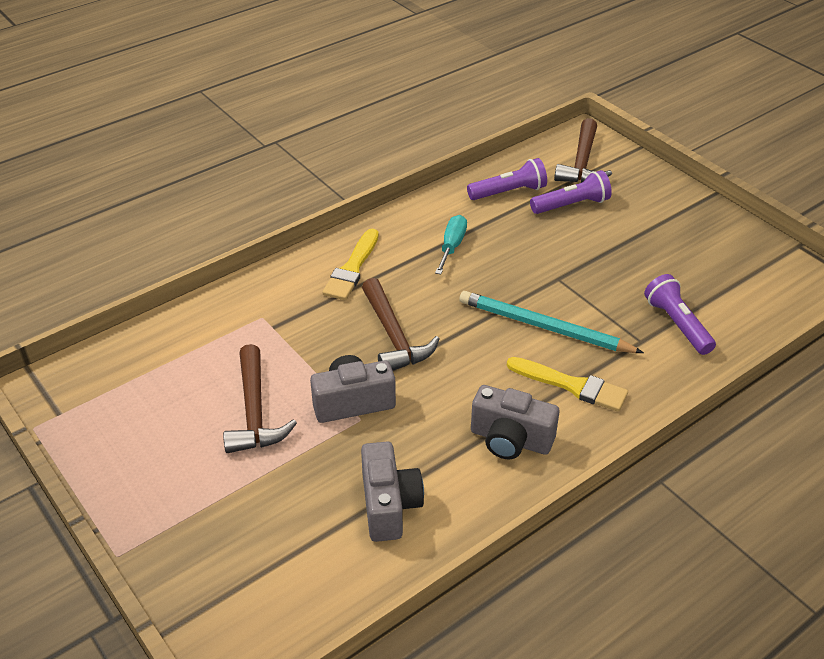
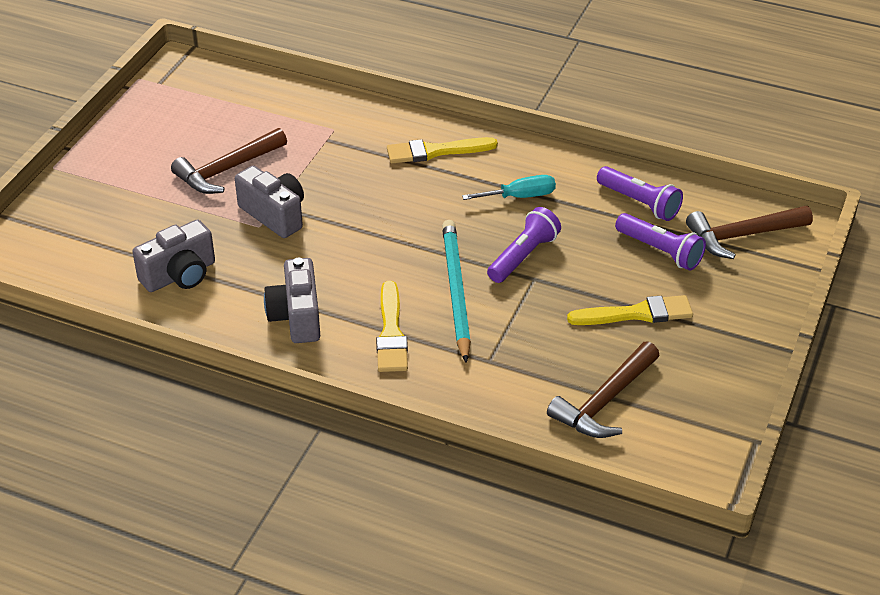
camera: 60 degrees right, 0 degrees up
brown hammer [362,278,440,370] -> brown hammer moved to [547,341,660,438]
purple flashlight [644,274,716,355] -> purple flashlight moved to [487,207,561,283]
none -> yellow brush [567,295,693,325]

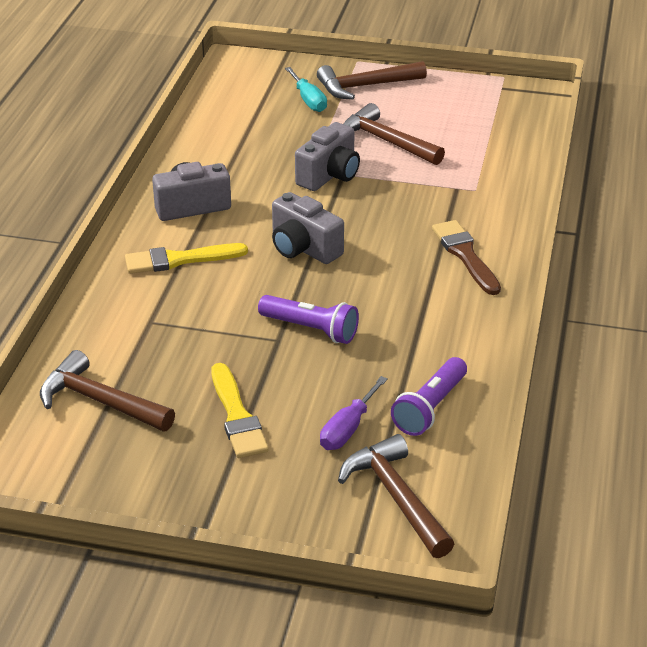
camera: 80 degrees right, 5 degrees down
grey camera [132,219,215,292] -> grey camera moved to [272,192,344,264]
yellow brush [387,137,498,164] -> brown brush [432,220,501,295]
turquoise pencil [442,220,471,363] -> none
turquoise screwdriver [462,175,556,200] -> turquoise screwdriver moved to [285,67,327,112]
purple flashlight [615,213,706,271] -> purple screwdriver [320,376,388,450]
none -> brown hammer [317,61,427,100]

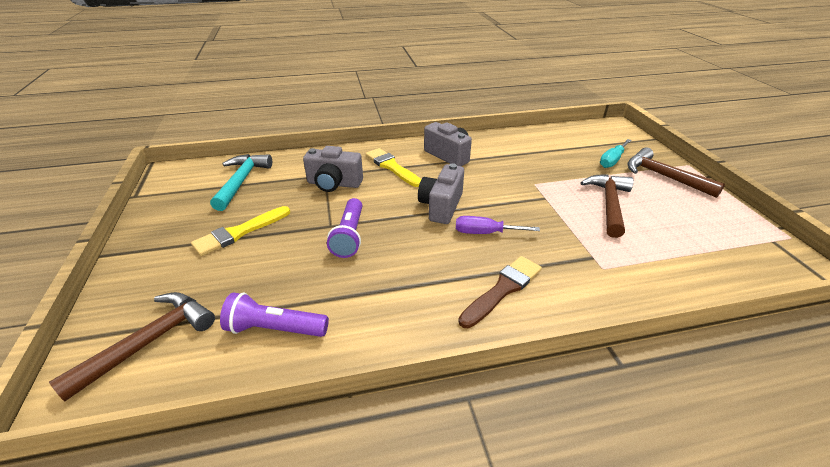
camera: 65 degrees right, 0 degrees up
brown hammer [40,350,175,432] -> turquoise hammer [210,154,272,211]
grey camera [295,122,360,191] -> grey camera moved to [303,146,363,192]
purple screwdriver [320,376,388,450] -> purple screwdriver moved to [456,216,540,234]

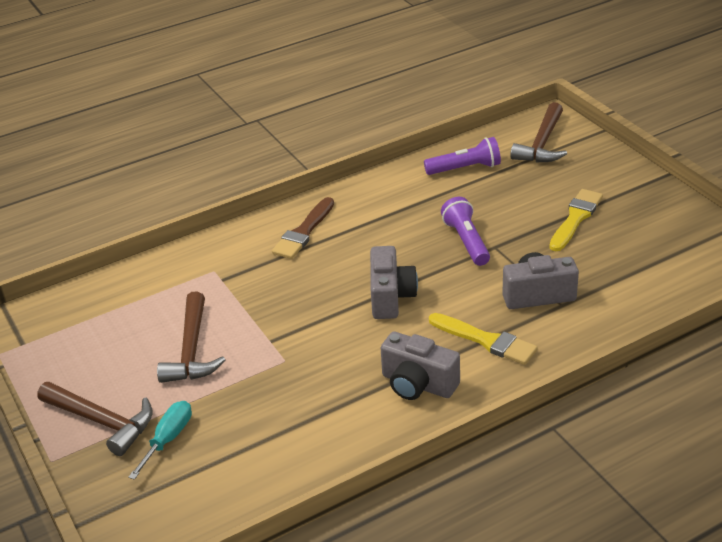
camera: 165 degrees right, 0 degrees up
turquoise hammer [210,154,272,211] -> none
purple screwdriver [456,216,540,234] -> none

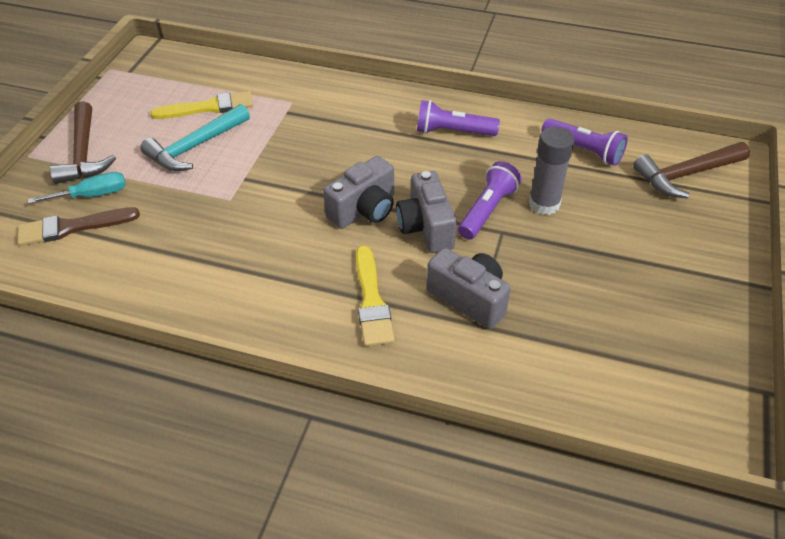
camera: 45 degrees right, 10 degrees up
brown hammer [157,291,225,383] -> turquoise hammer [140,104,250,171]
brown brush [272,197,334,259] -> brown brush moved to [17,207,140,246]
grey camera [381,332,460,400] -> grey camera moved to [396,171,457,253]
yellow brush [549,189,603,251] -> yellow brush moved to [150,91,253,119]
none -> purple flashlight [417,100,500,136]
none -> grey glue stick [529,126,575,215]

